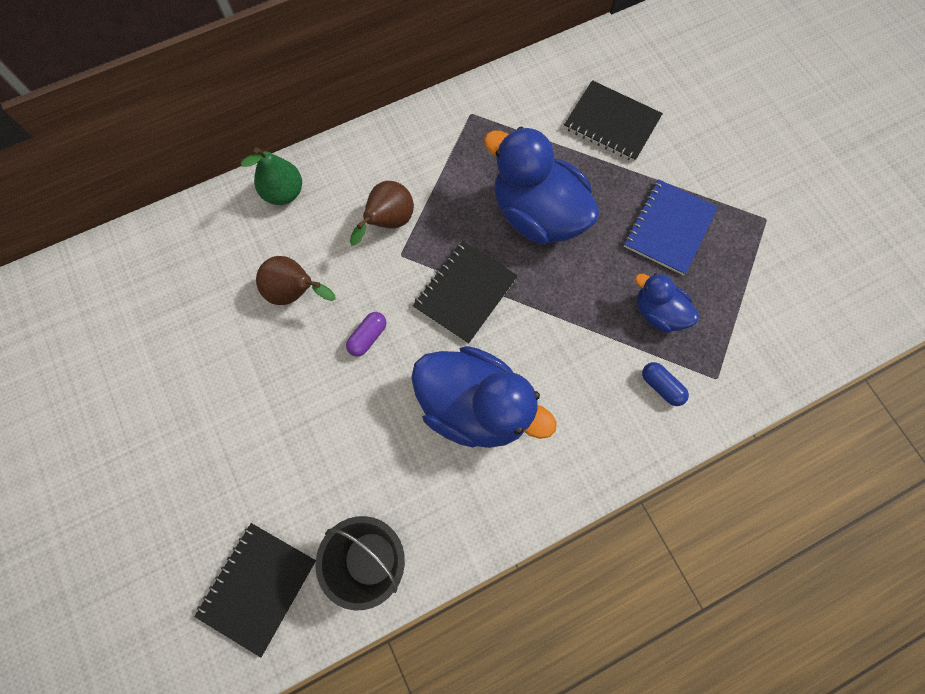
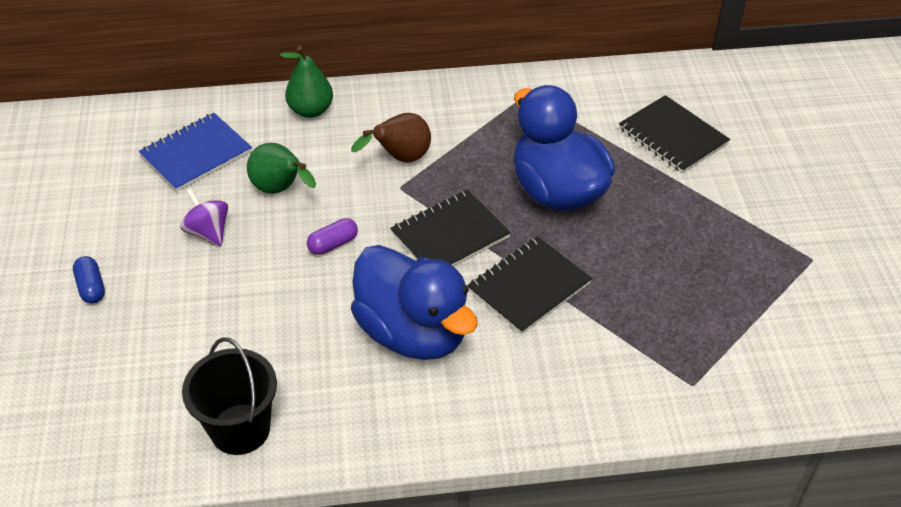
camera: 20 degrees right, 25 degrees down
black notebook [194,523,316,658] -> black notebook moved to [467,236,592,334]
brown pear [256,256,336,305] -> green pear [247,143,316,194]
blue notebook [624,179,718,275] -> blue notebook moved to [139,113,252,192]
blue duck [635,273,699,333] -> none
blue capsule [642,362,689,406] -> blue capsule moved to [73,256,105,303]
none -> purple spinning top [180,188,228,246]

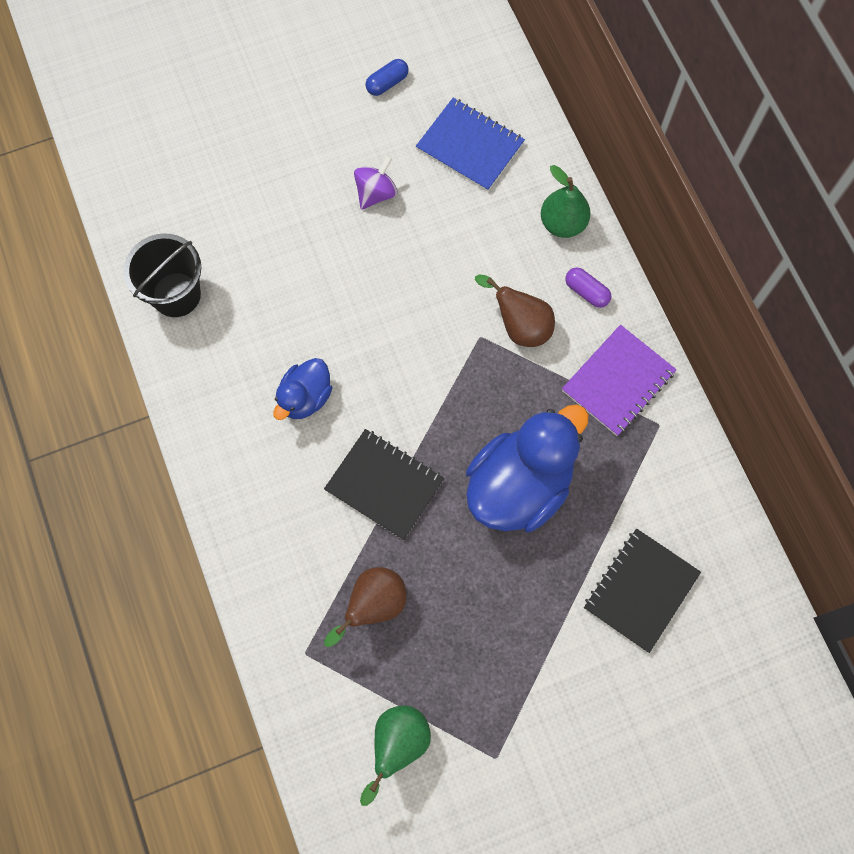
camera: 75 degrees right, 25 degrees up
blue capsule [73,256,105,303] -> blue capsule moved to [366,59,409,96]
green pear [247,143,316,194] -> green pear moved to [360,706,431,806]
purple capsule [307,218,358,255] -> purple capsule moved to [565,267,611,308]
blue duck [351,245,478,360] -> blue duck [273,358,332,420], size x0.53
black notebook [390,189,511,266] -> none
none -> brown pear [324,567,406,647]
none -> purple notebook [562,325,677,436]

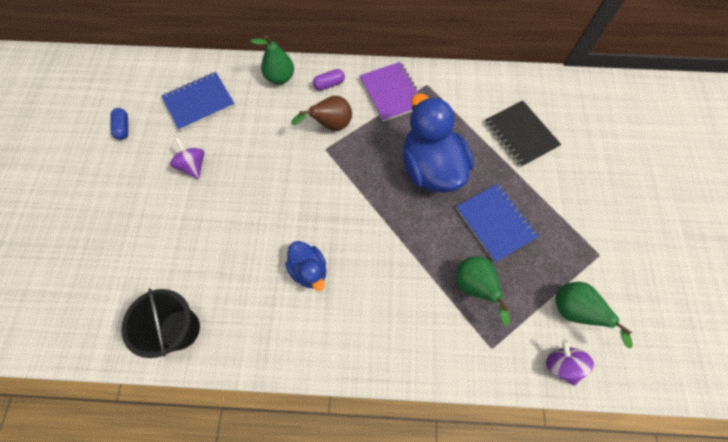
camera: 65 degrees left, 5 degrees down
black notebook [324,429,445,540] -> none
brown pear [324,567,406,647] -> green pear [456,256,510,326]
none -> blue notebook [456,184,539,262]
none -> purple spinning top [546,340,594,386]

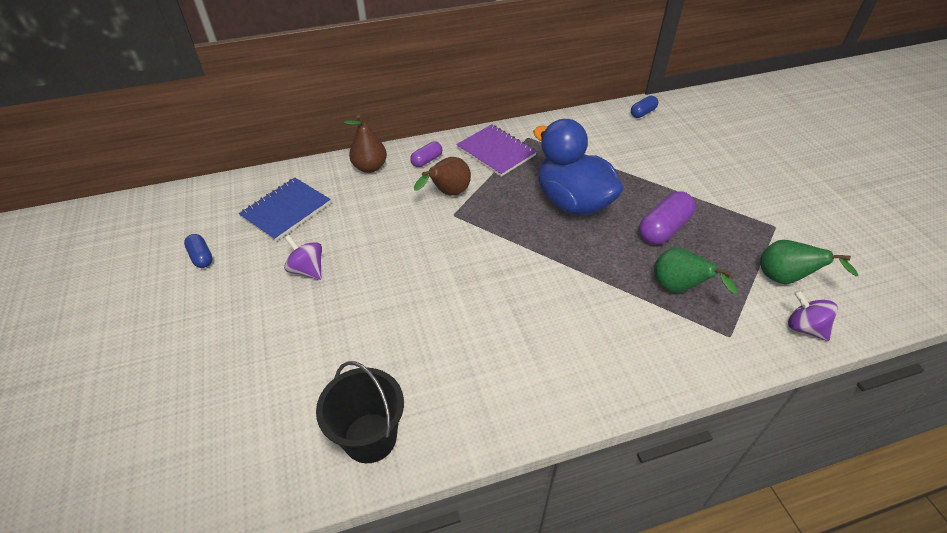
camera: 20 degrees left, 20 degrees down
green pear [250,35,294,84] -> brown pear [344,115,387,173]
blue duck [285,241,327,291] -> none
blue notebook [456,184,539,262] -> purple capsule [639,191,696,245]
black notebook [485,100,561,167] -> none
none -> blue capsule [631,96,658,118]

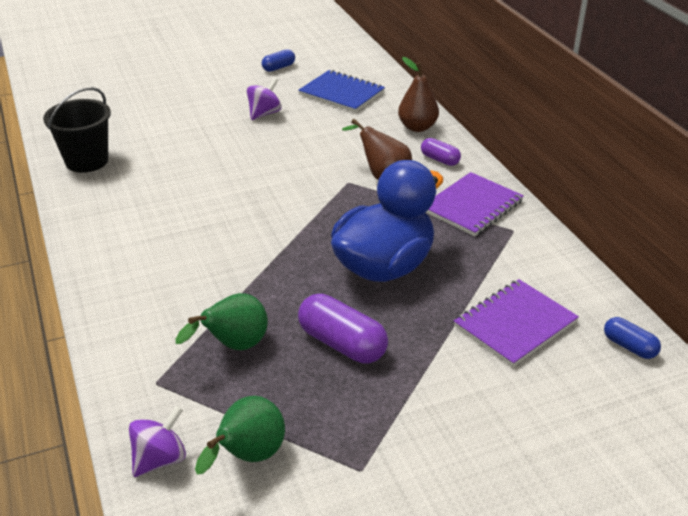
camera: 85 degrees right, 10 degrees down
none -> purple notebook [454,279,579,367]

